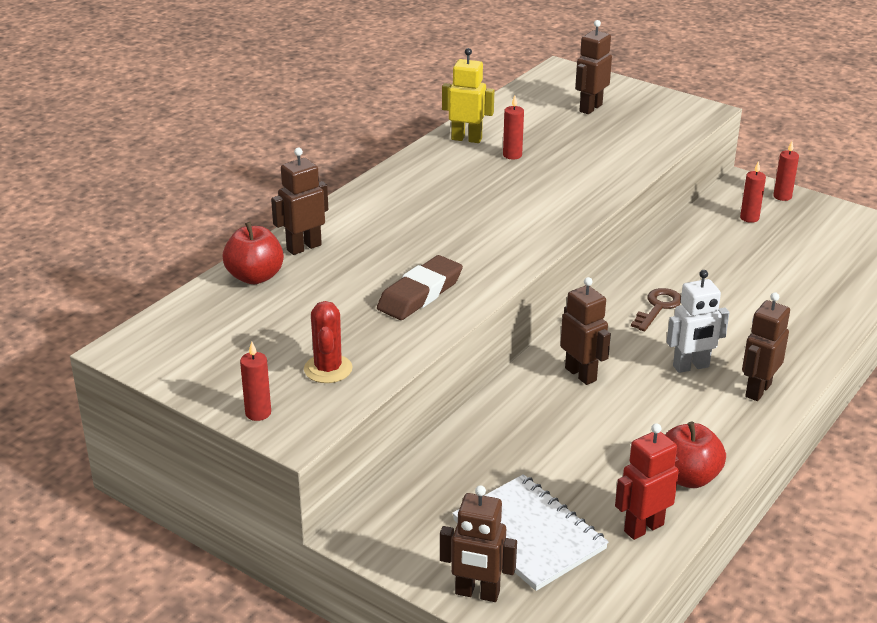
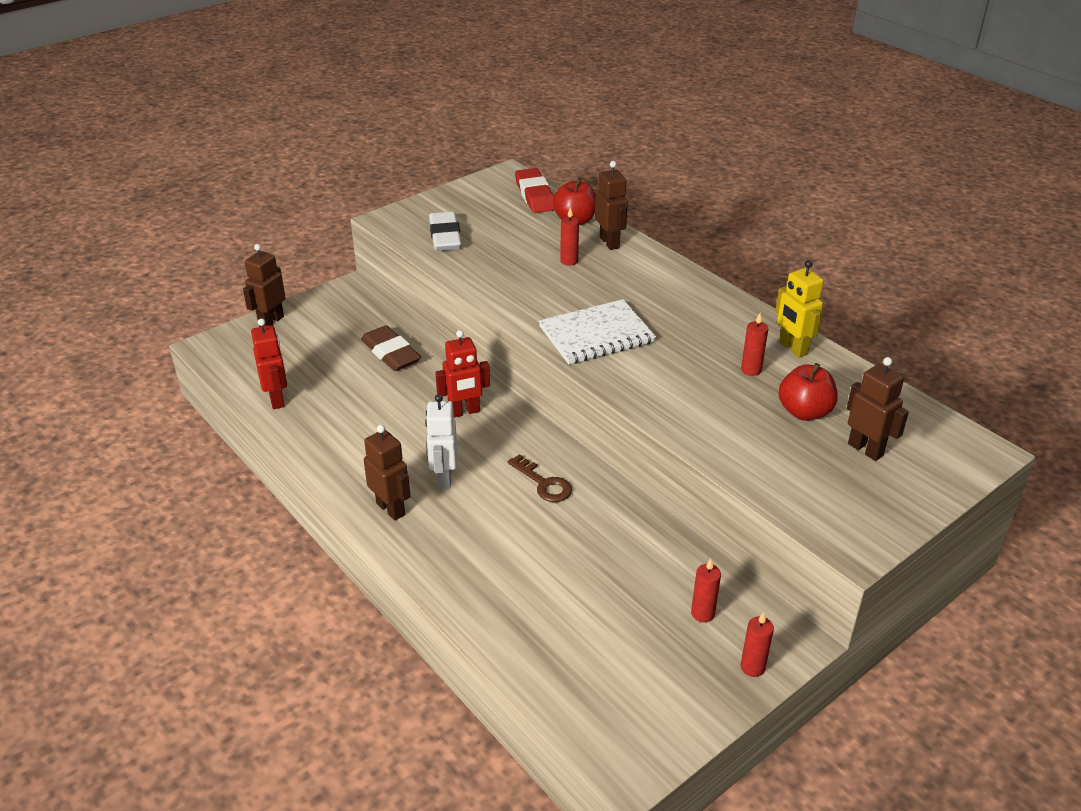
camera: 105 degrees right, 5 degrees up
red candle [240,342,271,421] -> red candle moved to [560,207,579,266]
red cactus [304,301,353,383] -> white eraser [429,211,462,251]
brown eraser [377,255,463,320] -> brown eraser moved to [361,326,421,371]
yellow robot [442,48,495,143] -> yellow robot turned 120 degrees clockwise [776,260,824,358]
white notebook [452,474,609,591] -> white notebook moved to [539,299,656,364]
brown robot [560,277,611,385] -> red robot [435,330,490,417]
red apple [665,422,726,488] -> red apple moved to [778,363,838,421]
none -> red eraser [515,168,554,213]

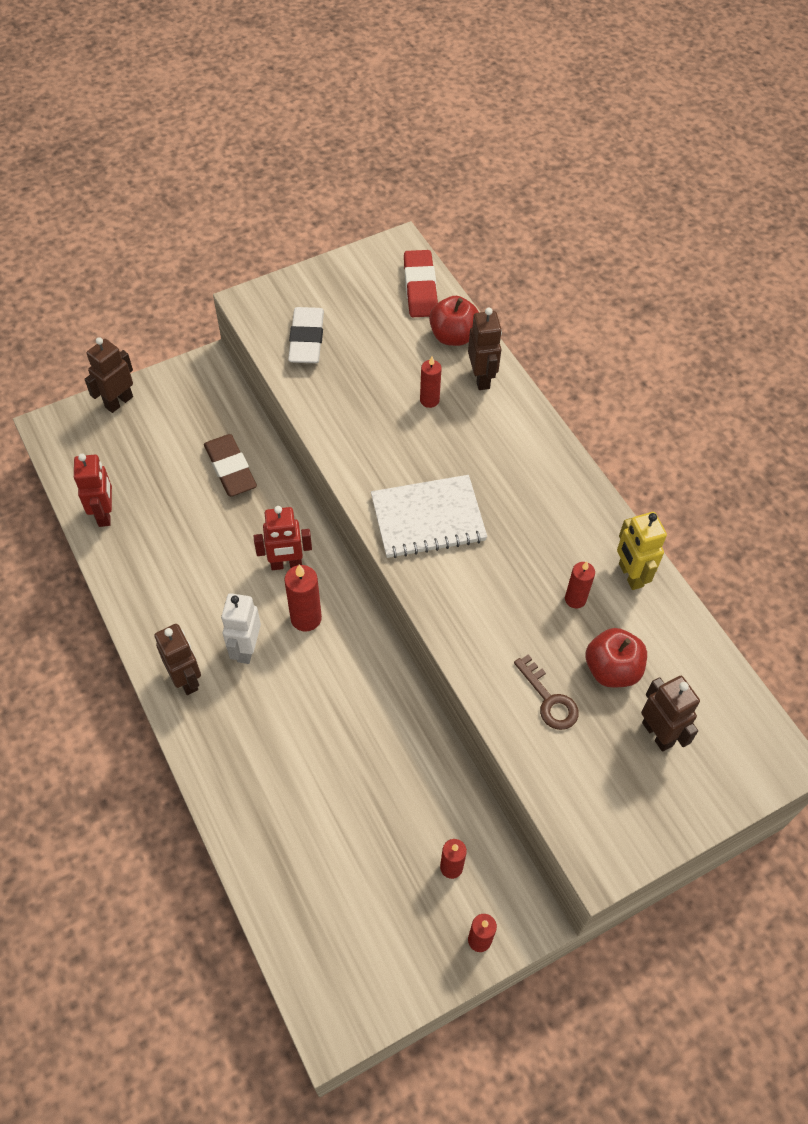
camera: 10 degrees right, 20 degrees up
brown key [508,454,572,502] -> brown key moved to [514,654,579,730]
none -> red candle [284,565,322,632]

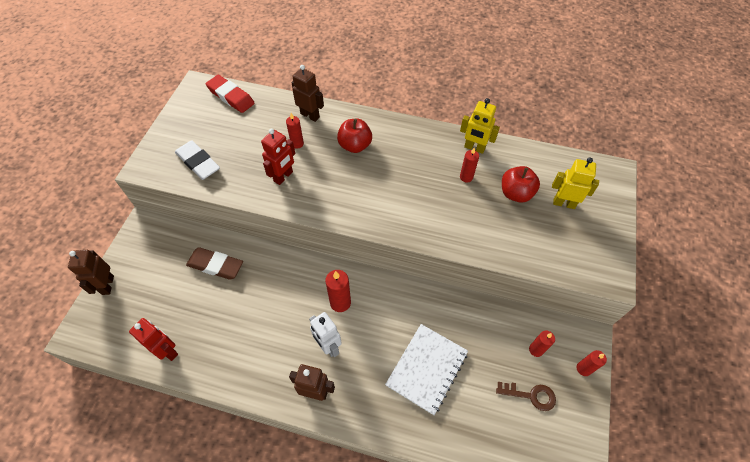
camera: 45 degrees left, 0 degrees up
red robot [254,506,312,570] -> red robot moved to [261,129,295,185]
white notebook [371,475,487,558] -> white notebook moved to [385,324,468,415]
red apple [429,296,479,346] -> red apple moved to [337,119,372,153]
brown key [514,654,579,730] -> brown key moved to [496,382,556,411]
brown robot [641,676,700,752] -> yellow robot [552,157,599,209]

